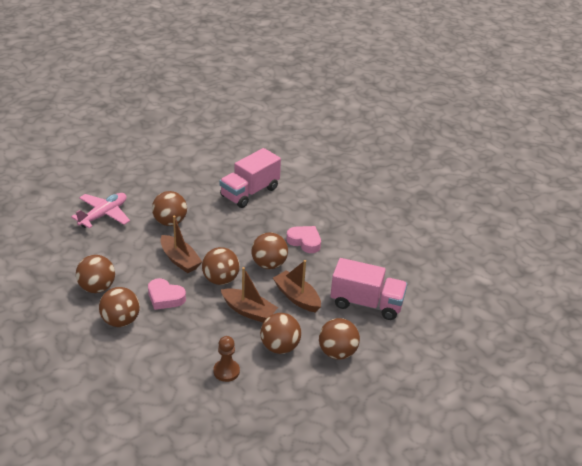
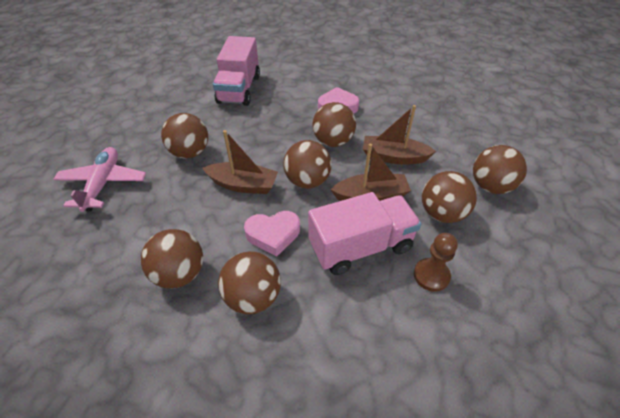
camera: 35 degrees left, 10 degrees up
pink truck [330,258,407,320] -> pink truck moved to [308,192,421,275]

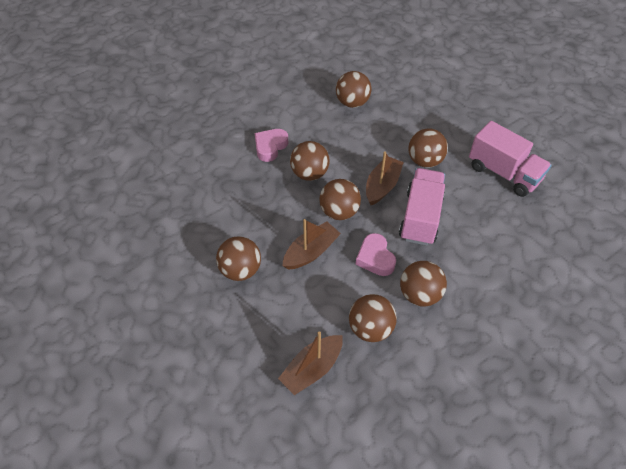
camera: 55 degrees left, 5 degrees up
pink plane [53,147,146,212] -> none
pink truck [213,36,260,106] -> pink truck moved to [469,121,552,197]
pink heart [244,211,300,257] -> pink heart turned 135 degrees clockwise [356,233,396,276]
brown boat [363,105,436,165] -> brown boat moved to [278,331,343,395]
brown pawn [414,233,458,292] -> none
brown ball [473,145,527,194] -> brown ball moved to [336,71,371,108]

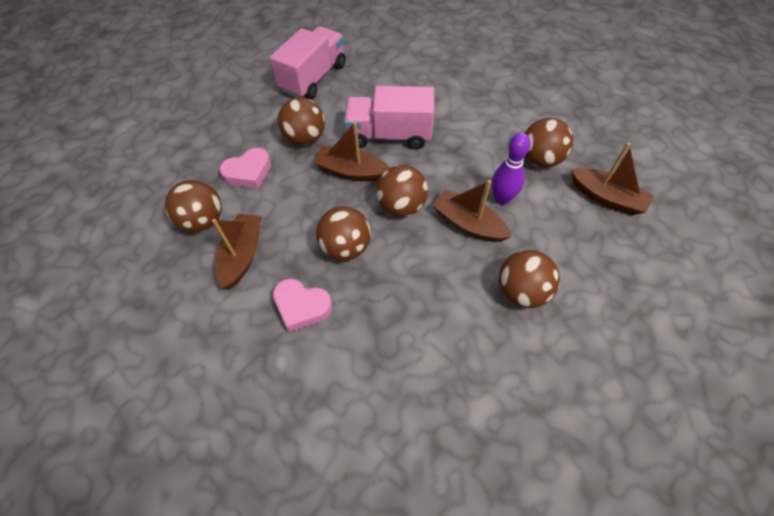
camera: 100 degrees left, 5 degrees up
pink heart [356,233,396,276] -> pink heart moved to [219,148,271,189]
brown ball [400,261,447,306] -> none
none -> brown boat [212,214,262,289]
none -> purple bowling pin [492,133,530,205]

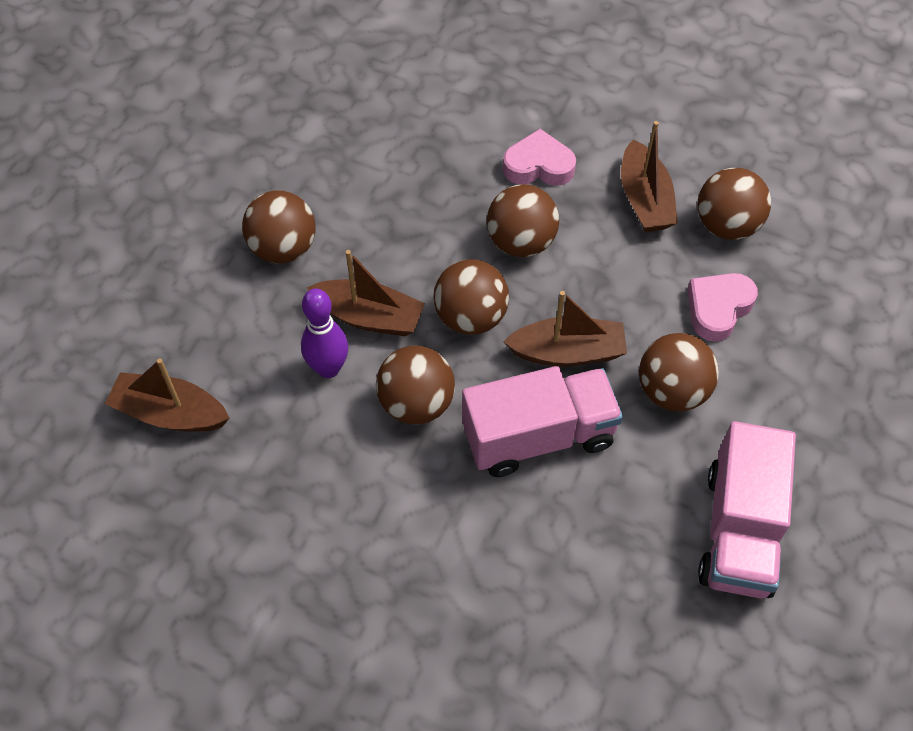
camera: 160 degrees right, 0 degrees up
brown ball [525,118,573,168] -> brown ball moved to [376,346,455,424]

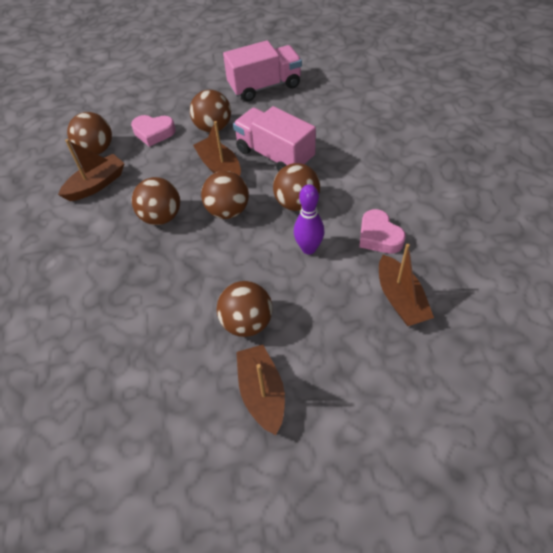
camera: 120 degrees left, 5 degrees down
brown boat [307,250,425,336] -> brown boat moved to [236,345,285,435]
pink heart [503,129,576,186] -> pink heart moved to [359,209,406,254]

